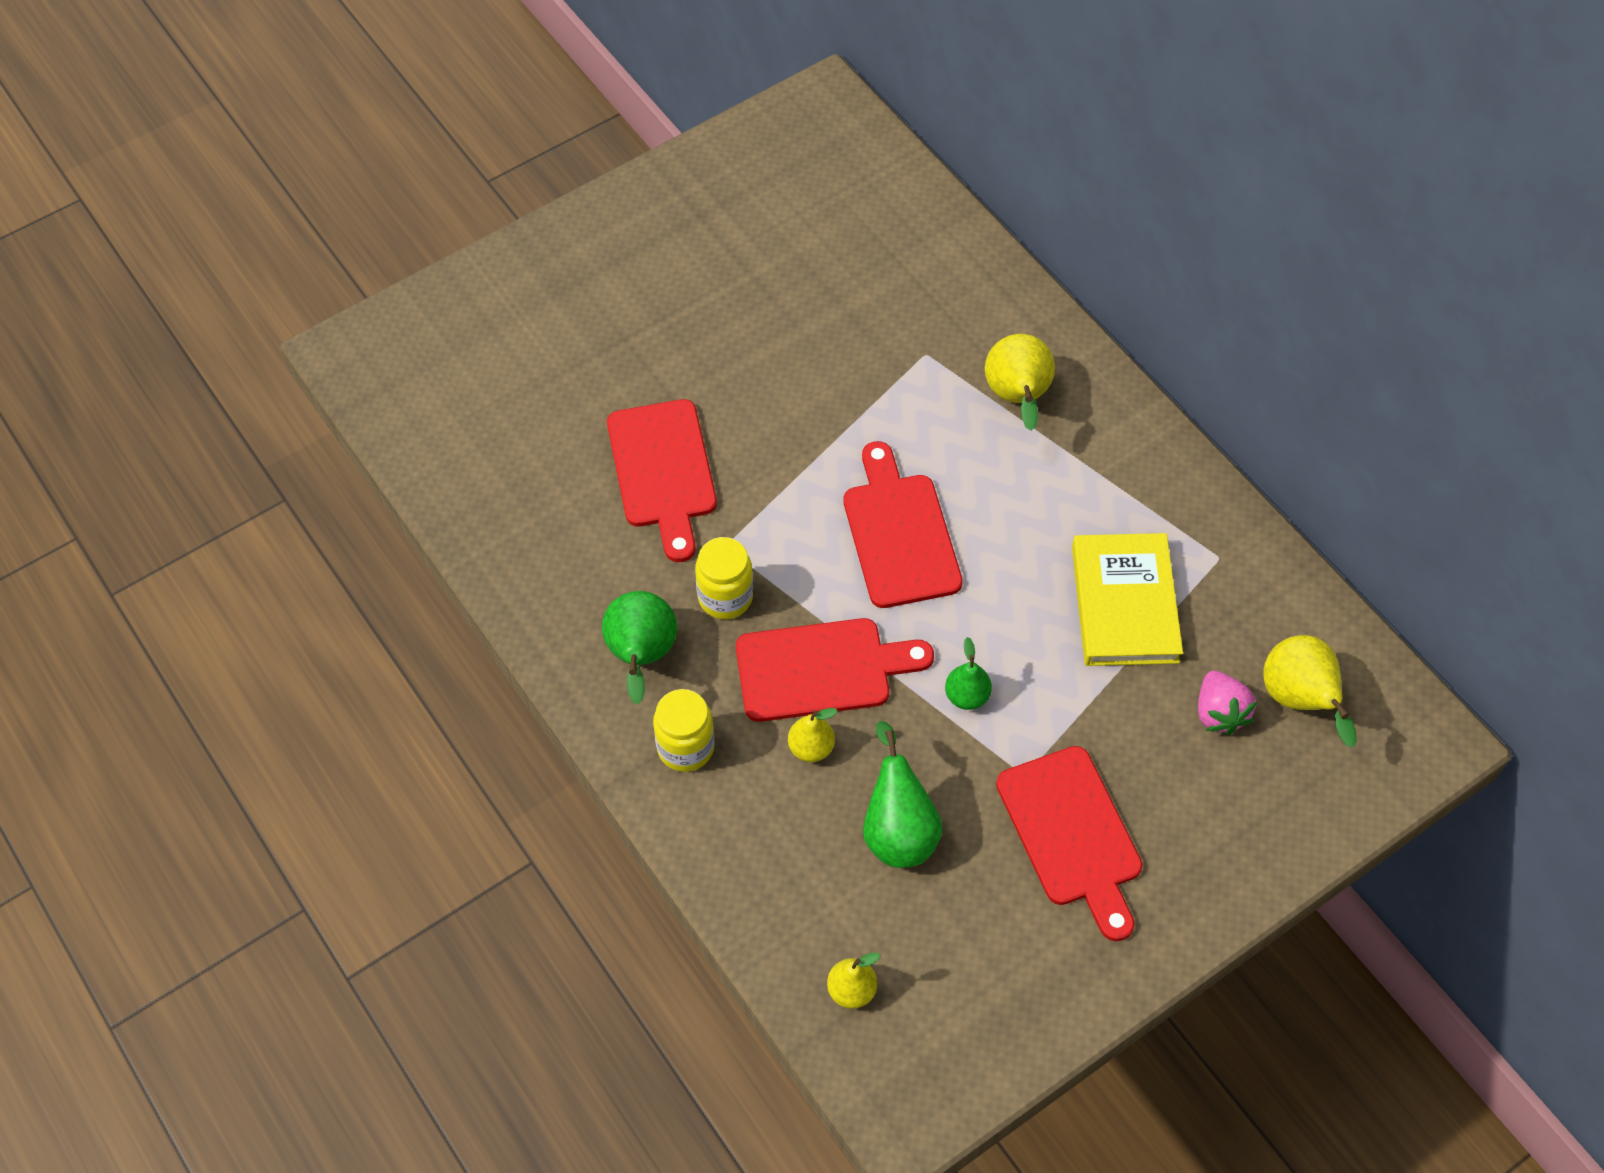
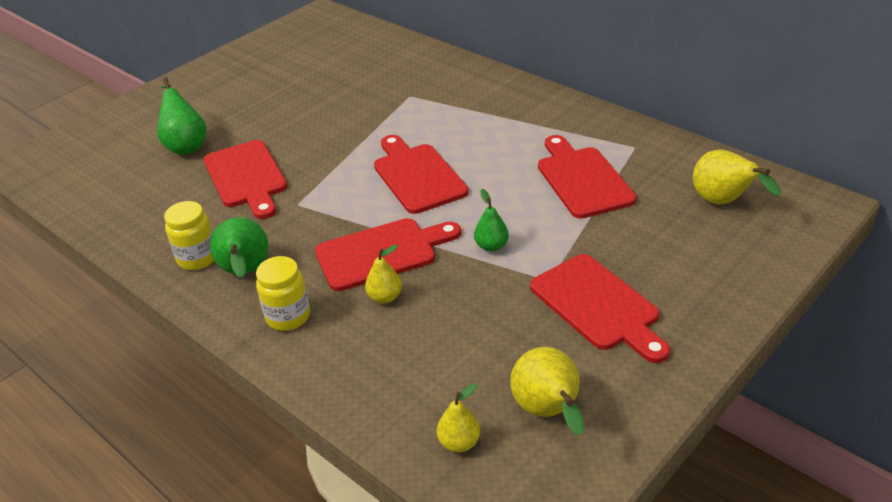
camera: 10 degrees left, 20 degrees down
yellow jar [695,537,753,619] -> yellow jar moved to [164,201,214,270]
green pear [863,721,943,868] -> green pear moved to [157,77,207,155]
yellow pear [985,334,1055,431] -> yellow pear moved to [510,347,584,436]
yellow book [1072,533,1183,666] -> red cutting board [538,135,637,219]
pink strawberry [1198,671,1257,735] -> none

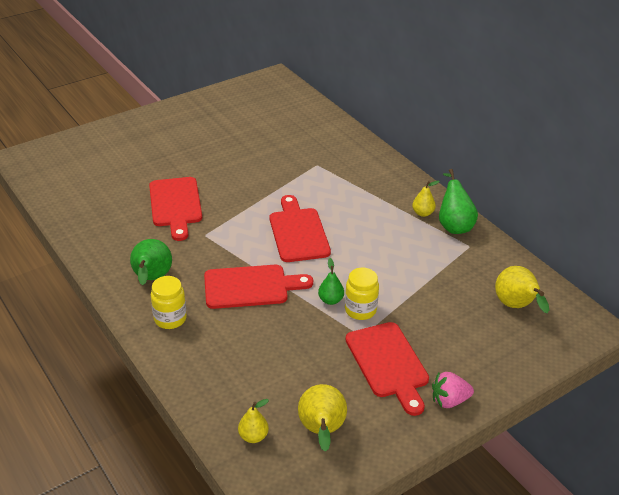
camera: 10 degrees right, 0 degrees up
green pear [157,77,207,155] -> green pear moved to [439,169,478,234]
yellow jar [164,201,214,270] -> yellow jar moved to [345,268,379,320]
yellow pear [365,244,402,303] -> yellow pear moved to [412,181,440,217]
red cutting board [538,135,637,219] -> none
none -> pink strawberry [432,372,474,408]

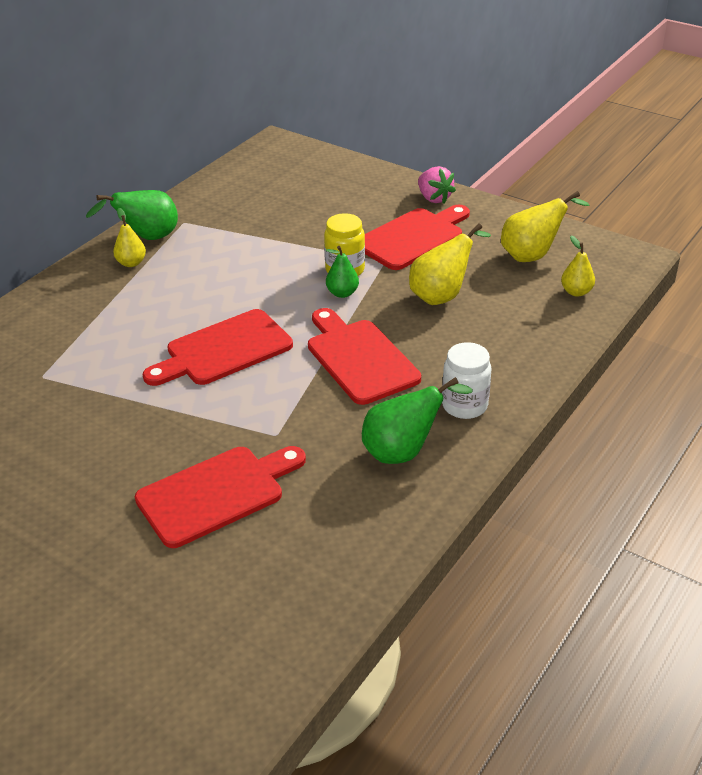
camera: 110 degrees left, 0 degrees up
yellow jar [151,276,187,329] -> white jar [442,342,491,419]
yellow pear [495,266,549,313] -> yellow pear moved to [409,223,491,305]

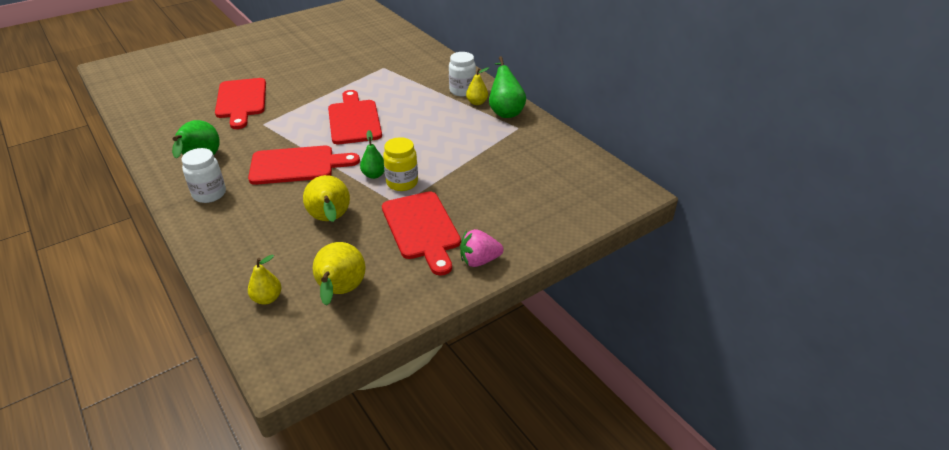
camera: 110 degrees right, 0 degrees up
none -> white jar [449,52,476,96]

